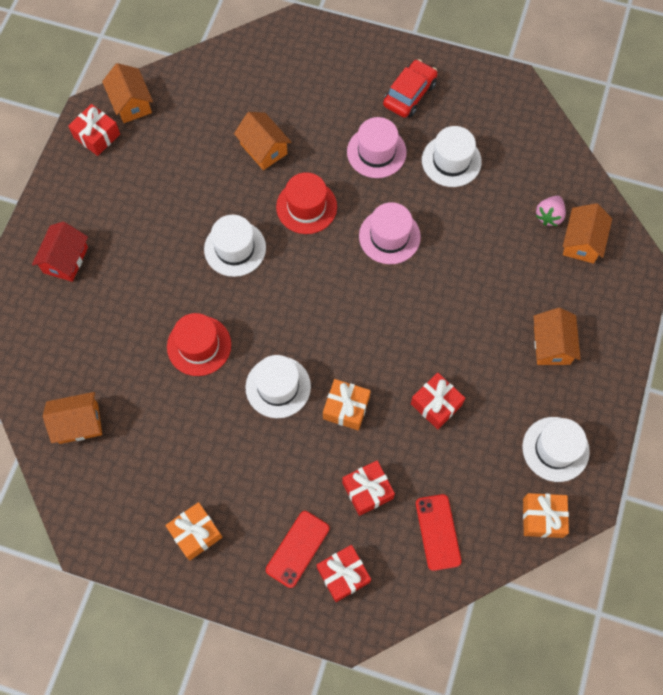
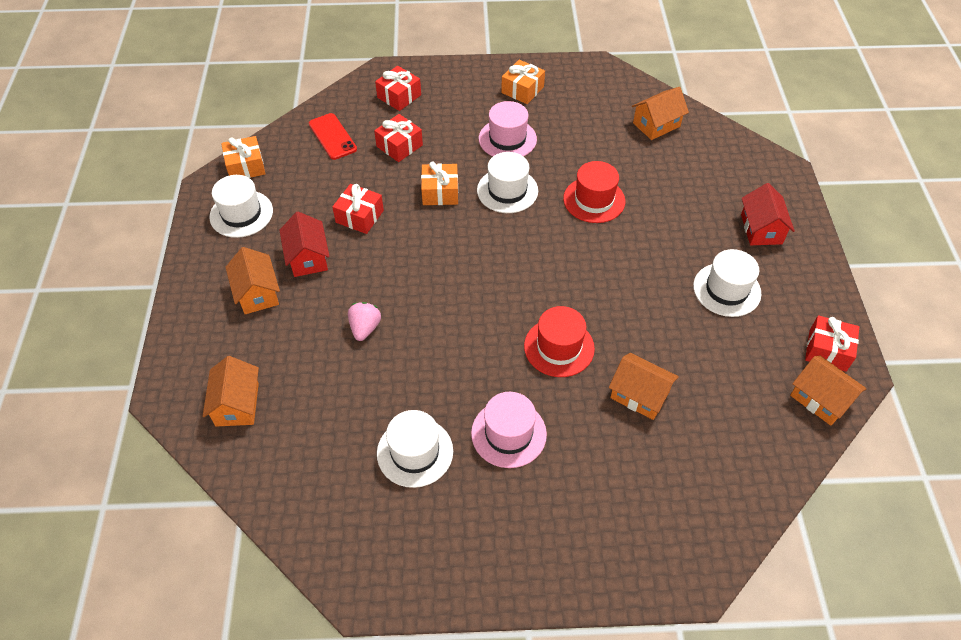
camera: 160 degrees right, 15 degrees down
white hat [204,215,266,277] -> white hat moved to [693,249,761,317]
red phone [266,511,329,588] -> none
pink hat [359,202,421,264] -> pink hat moved to [479,101,537,157]
red car [383,59,438,118] -> none
pink strawberry [536,196,566,226] -> pink strawberry moved to [348,302,381,341]
none -> red house [279,212,330,277]

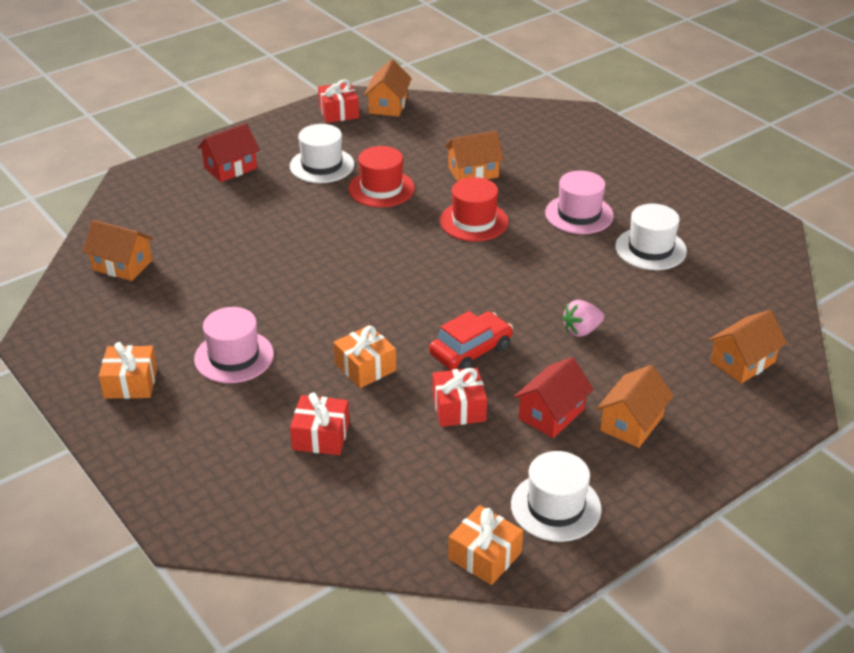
camera: 125 degrees left, 15 degrees down
red phone [309,113,357,160] -> none
red gift [375,66,421,111] -> none
white hat [477,152,538,213] -> none
red hat [563,161,625,223] -> red hat moved to [348,146,415,207]
orange house [609,353,679,420] -> orange house turned 75 degrees clockwise [445,131,504,181]
none -> red car [429,311,513,370]

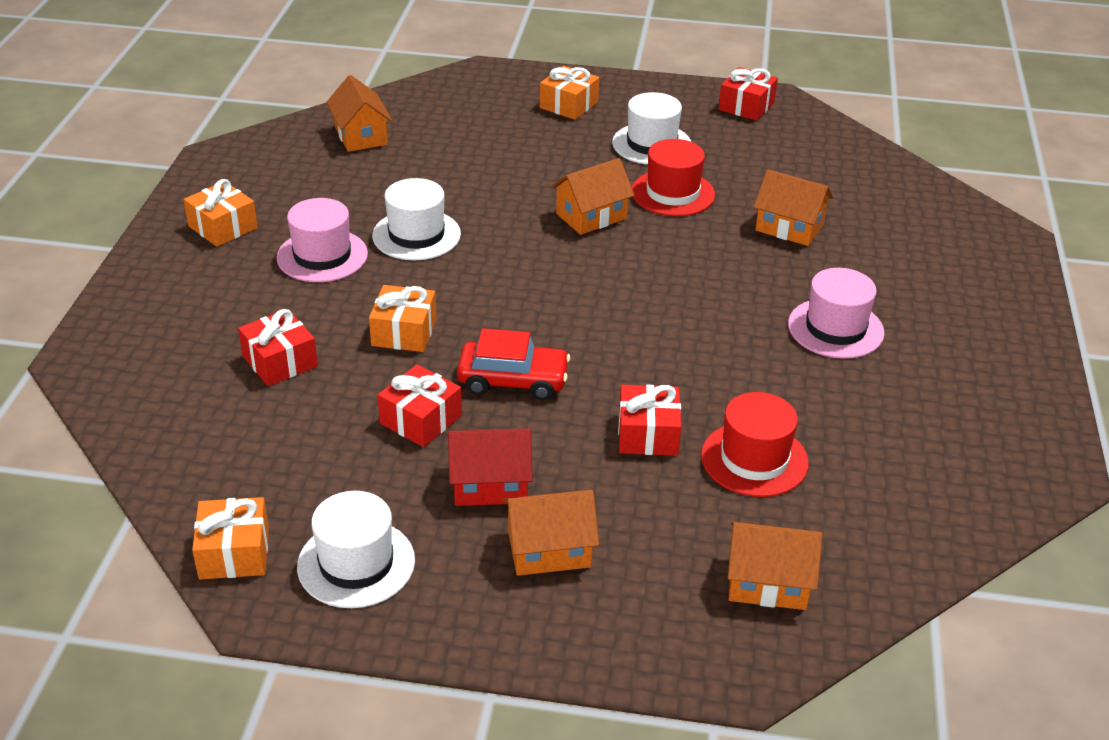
camera: 45 degrees right, 0 degrees up
red house [197,123,260,182] -> orange gift [540,66,599,120]
orange house [364,59,412,117] -> orange house moved to [551,158,635,235]
red hat [440,177,509,241] -> red hat moved to [701,392,809,497]
pink strawberry [562,300,604,337] -> red gift [618,385,681,456]
white hat [615,204,687,270] -> white hat moved to [372,178,461,260]

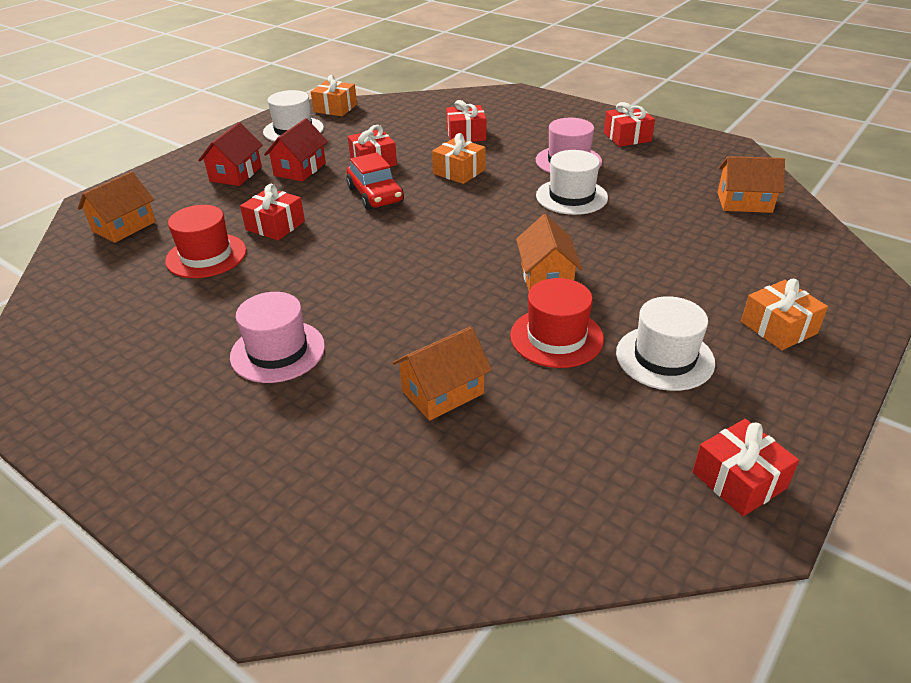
camera: 120 degrees right, 0 degrees up
orange gift [184,179,258,247] -> red gift [604,102,655,147]
red car [457,328,570,400] -> red car turned 60 degrees counterclockwise [346,152,404,210]
orange house [503,490,599,576] -> red house [198,122,263,186]

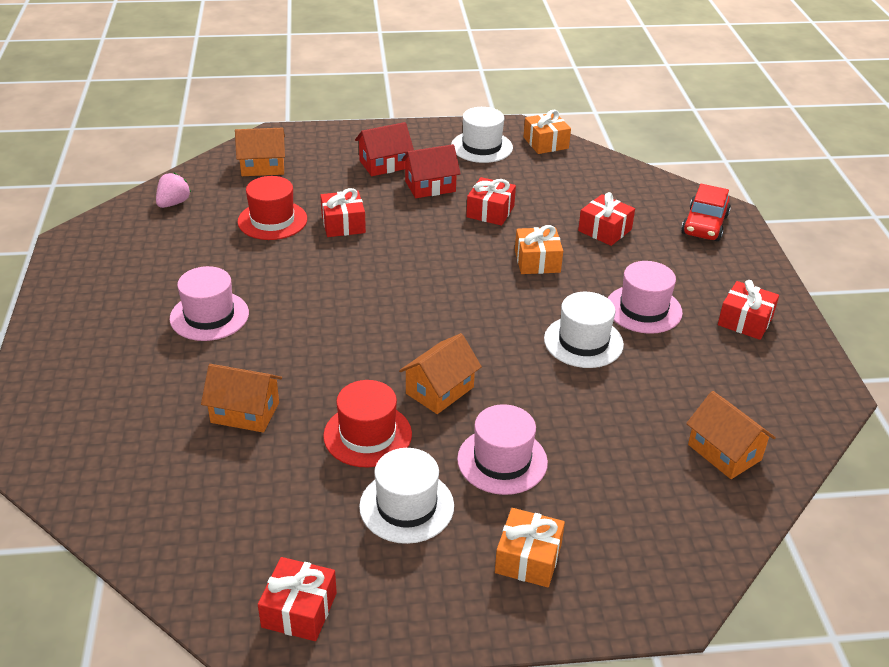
camera: 45 degrees right, 0 degrees up
red car [346,152,404,210] -> red car moved to [681,184,731,241]
none -> pink strawberry [156,172,191,208]
none -> pink hat [457,404,548,495]

